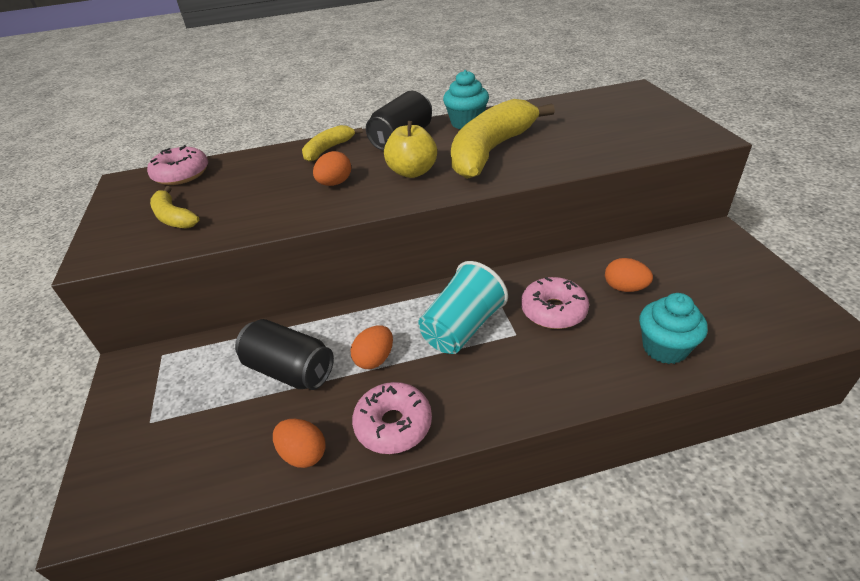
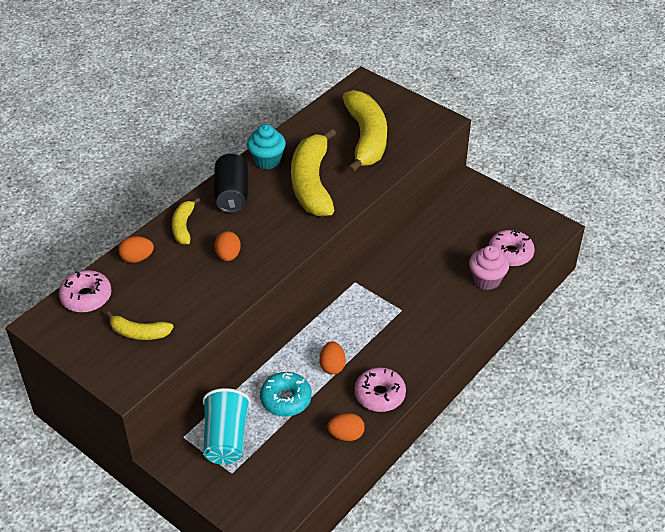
camera: 40 degrees left, 5 degrees up
black can [235,319,334,390] -> turquoise donut [260,372,312,417]
yellow apple [384,121,437,178] -> none
turquoise cup [418,261,508,354] -> turquoise cup moved to [203,388,251,465]
pink donut [521,277,589,329] -> pink donut moved to [489,230,535,266]
orange egg [605,258,653,292] -> orange egg moved to [118,236,154,263]
turquoise cupcake [639,293,708,364] -> pink cupcake [469,246,509,290]
none -> yellow banana [343,90,387,173]

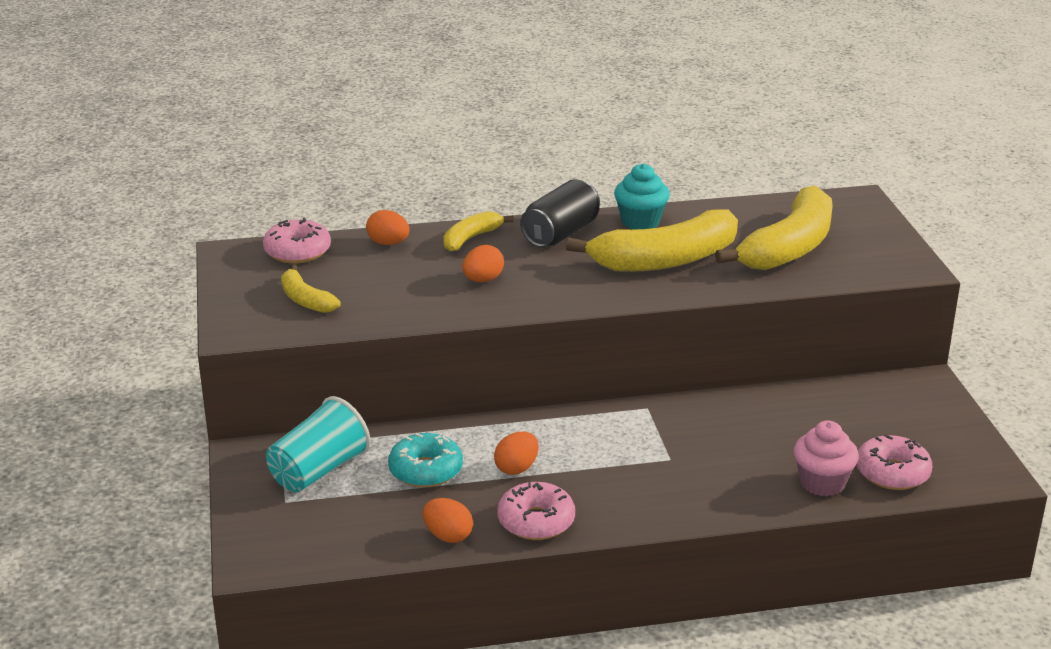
camera: 40 degrees right, 15 degrees down
yellow banana [291,128,336,216] -> yellow banana turned 150 degrees counterclockwise [566,209,738,272]

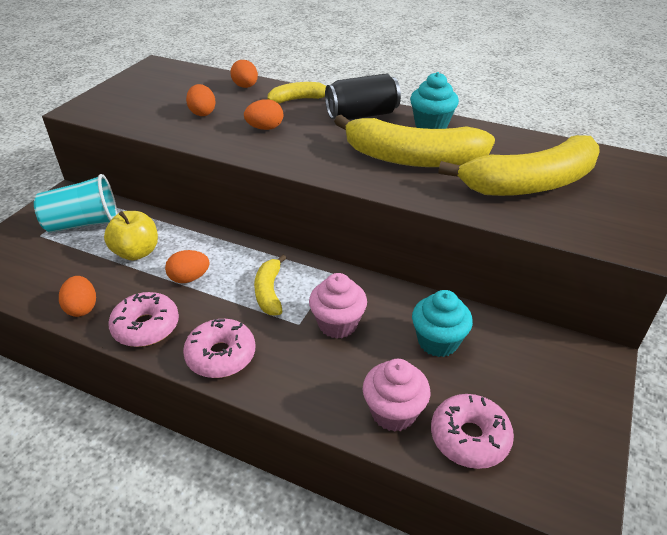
camera: 35 degrees right, 10 degrees up
pink donut [263,217,331,264] -> pink donut moved to [183,319,255,378]
yellow banana [281,265,341,313] -> yellow banana moved to [254,255,286,316]
turquoise donut [388,433,463,488] -> yellow apple [104,211,158,261]
none -> orange egg [186,84,216,116]
none -> pink cupcake [309,273,367,339]
none -> turquoise cupcake [412,290,473,357]

